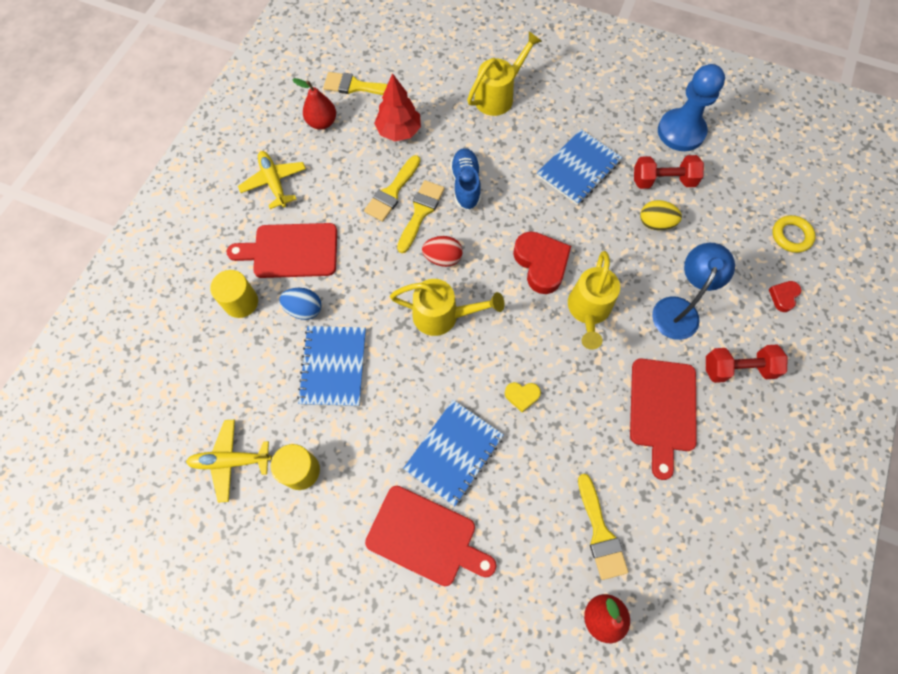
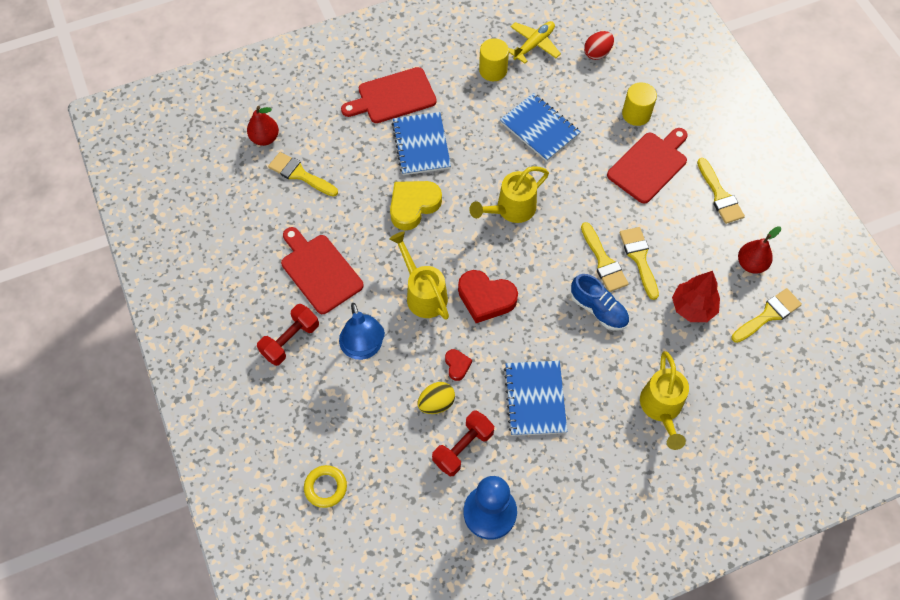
camera: 135 degrees right, 5 degrees down
yellow plane [238,151,306,209] -> yellow brush [697,158,745,224]
blue egg [279,288,322,320] -> none
red egg [422,236,463,267] -> red egg moved to [584,31,614,60]
yellow heart [505,382,541,413] -> yellow heart [390,181,442,230], size x1.99
red heart [769,281,801,312] -> red heart moved to [445,349,472,381]

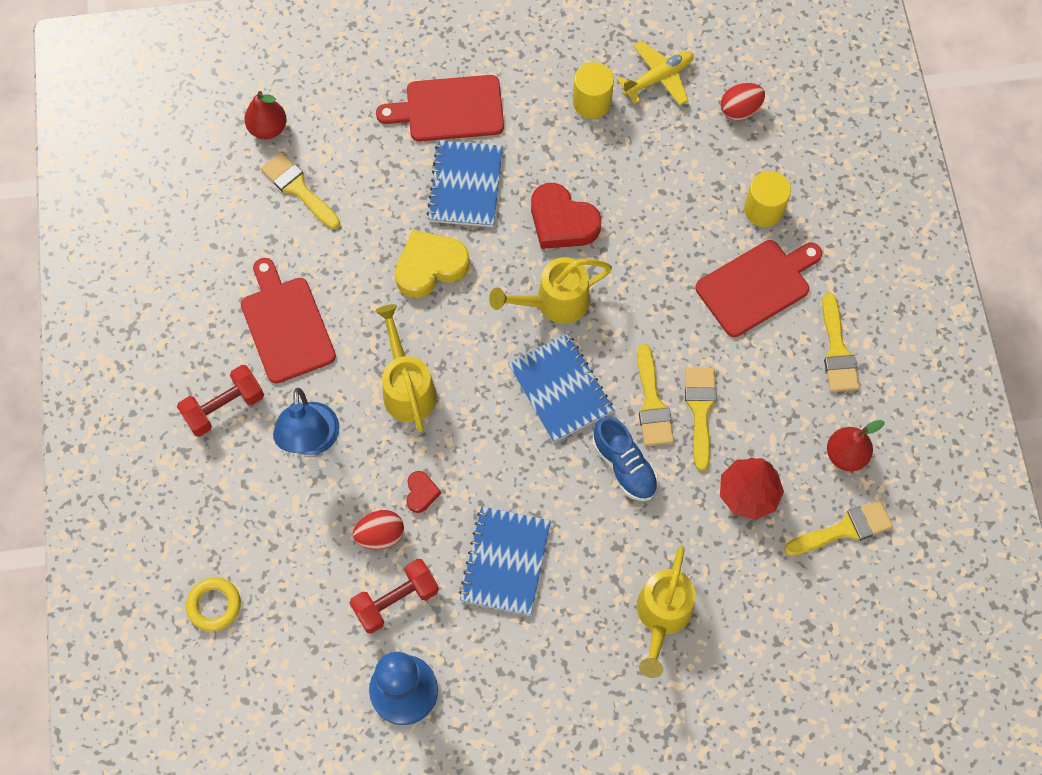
camera: 15 degrees right, 5 degrees up
yellow egg [418,382,455,414] -> red egg [353,510,404,549]
red heart [458,270,518,323] -> red heart moved to [531,183,601,249]
blue notebook [500,93,580,162] -> blue notebook moved to [508,333,614,443]

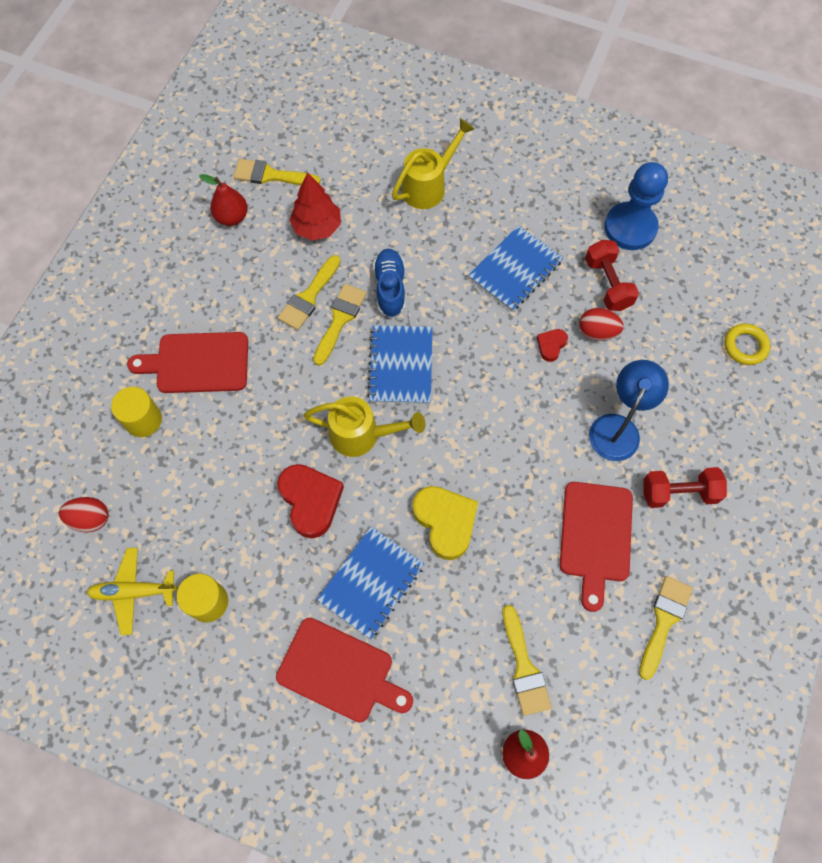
camera: 150 degrees left, 0 degrees up
red dumbbell [350,559,439,634] -> red dumbbell turned 75 degrees clockwise [585,240,639,311]
yellow watering can [375,304,437,432] -> none
yellow heart [395,230,470,298] -> yellow heart turned 120 degrees counterclockwise [413,486,478,560]
yellow brush [822,292,860,392] -> yellow brush moved to [639,576,693,680]

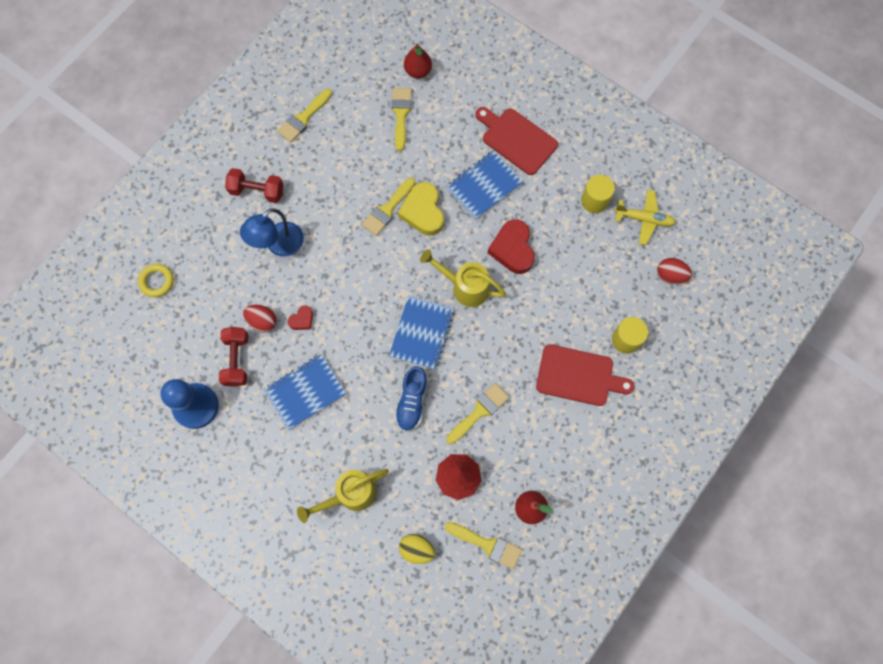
camera: 165 degrees left, 5 degrees up
yellow brush [313,284,367,366] -> yellow brush moved to [362,178,415,236]
red cutting board [560,482,633,612] -> none
none -> yellow egg [399,534,435,564]

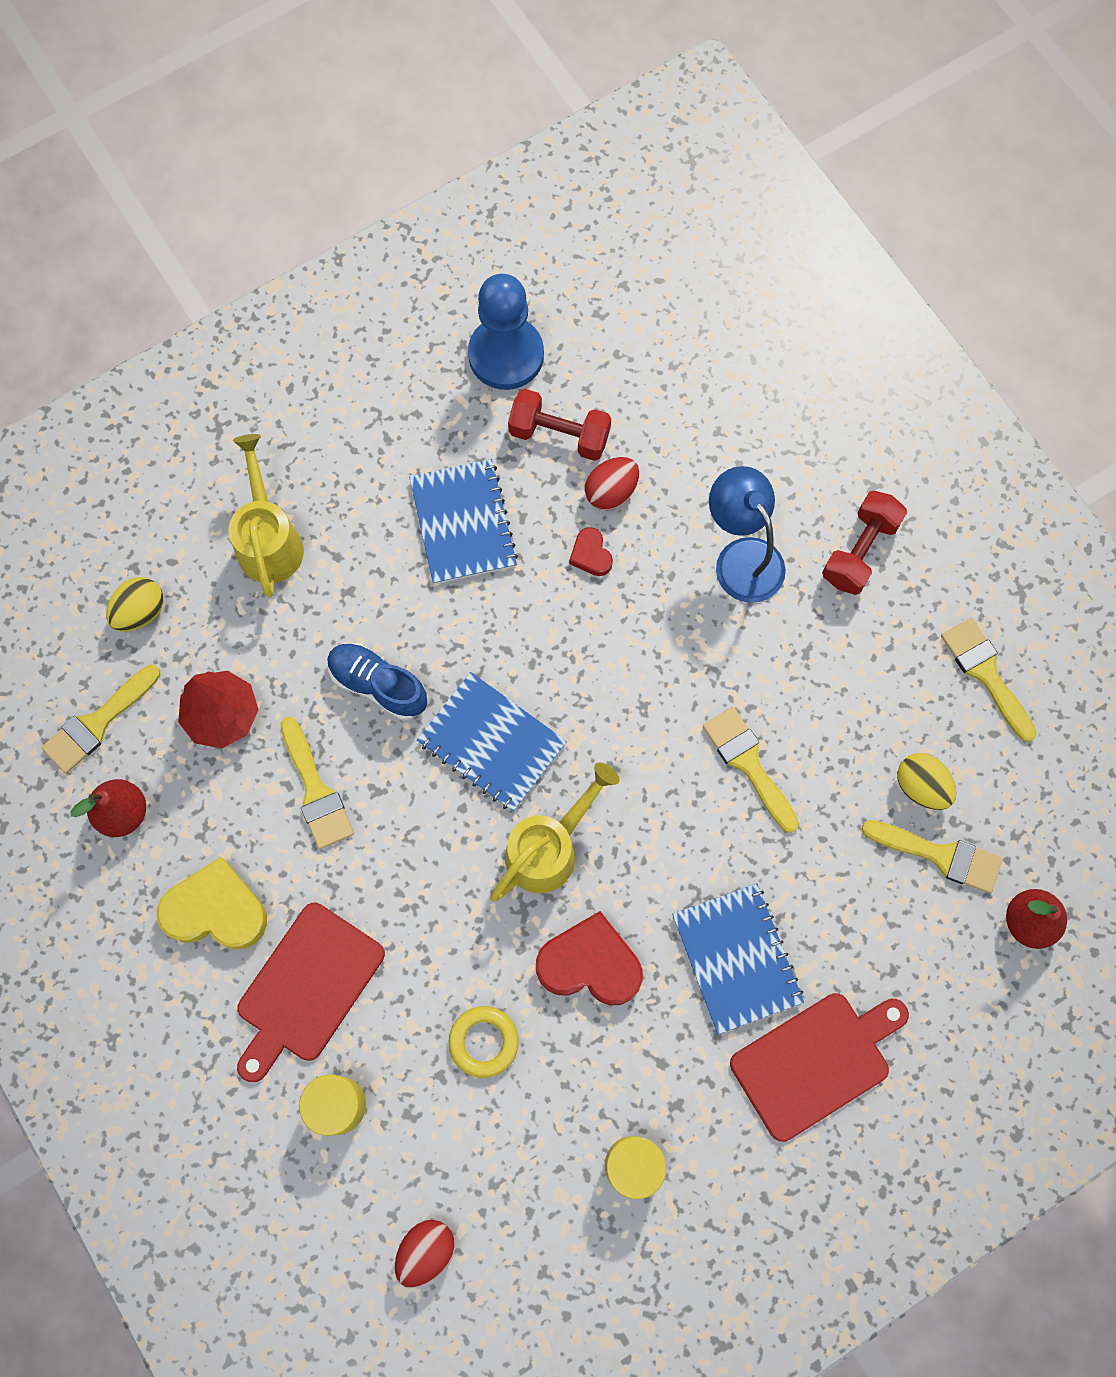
camera: 110 degrees right, 0 degrees up
yellow ring [138,264,174,297] -> yellow ring moved to [449,1006,519,1078]
yellow heart [398,182,444,236] -> yellow heart moved to [157,857,267,949]
yellow plane [614,190,676,245] -> none
none -> yellow egg [897,753,956,810]

